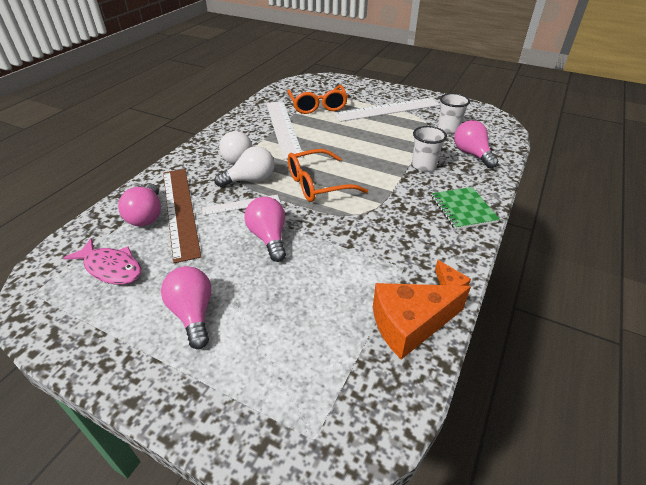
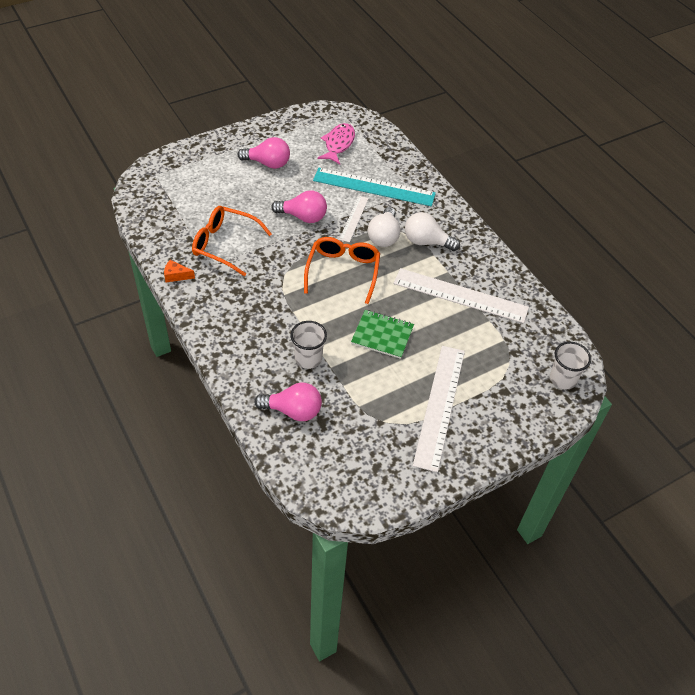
camera: 120 degrees right, 10 degrees up
pink fish [63,238,141,285] -> pink fish turned 135 degrees clockwise [318,123,355,164]
pink light bulb [118,184,161,226] -> none
brown ruler [163,169,201,263] -> turquoise ruler [313,168,436,206]
orange glasses [287,85,348,114] -> orange glasses moved to [192,206,272,276]
orange cheese [373,283,471,360] -> none
green notebook [432,187,500,230] -> green notebook moved to [351,310,414,359]
white cup [438,93,470,134] -> white cup moved to [550,342,591,389]

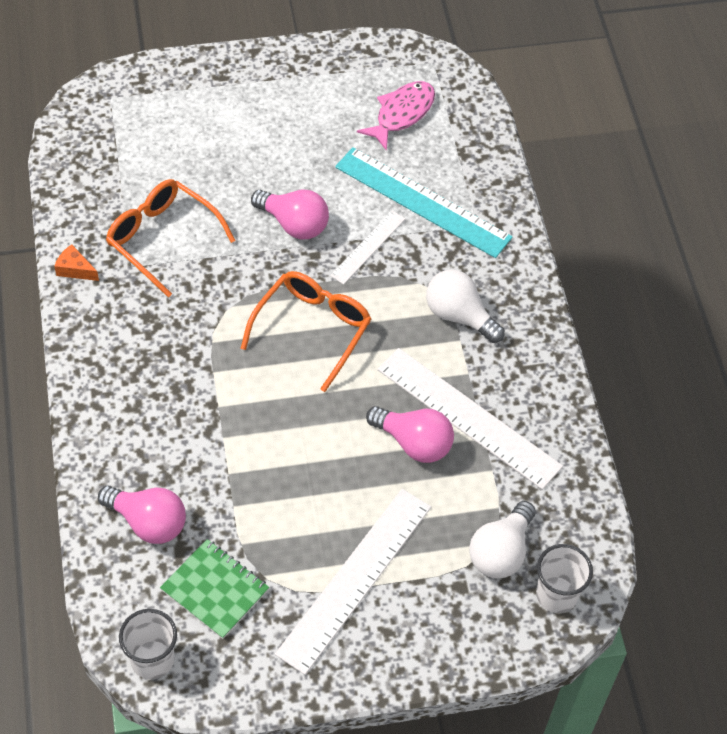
camera: 20 degrees right, 5 degrees up
pink light bulb [237,137,290,169] -> pink light bulb moved to [366,406,454,463]
white cup [290,321,327,369] -> white cup moved to [119,609,177,679]
green notebook [351,310,414,359] -> green notebook moved to [160,539,269,639]
white light bulb [368,207,401,247] -> white light bulb moved to [469,501,536,579]

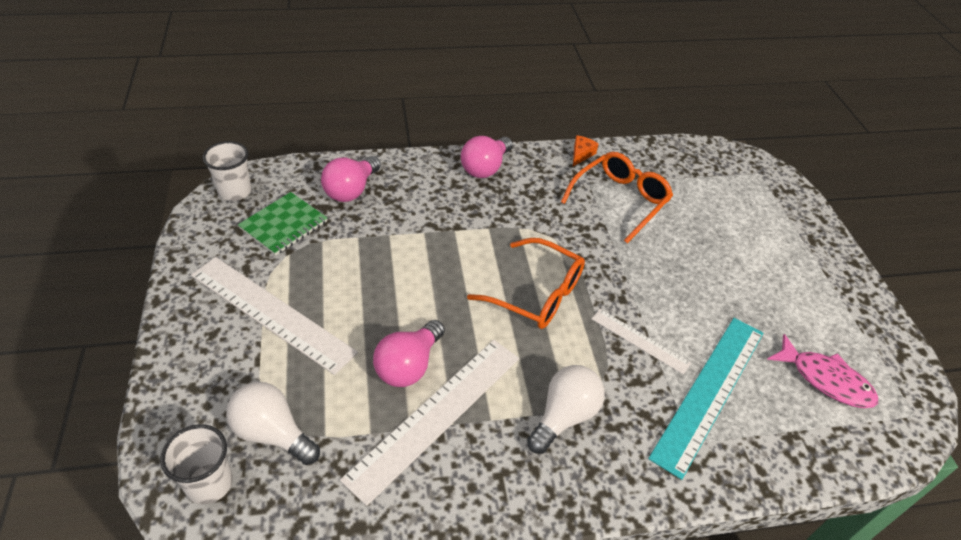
camera: 90 degrees right, 10 degrees down
pink light bulb [251,189,329,239] -> pink light bulb moved to [461,136,513,178]

